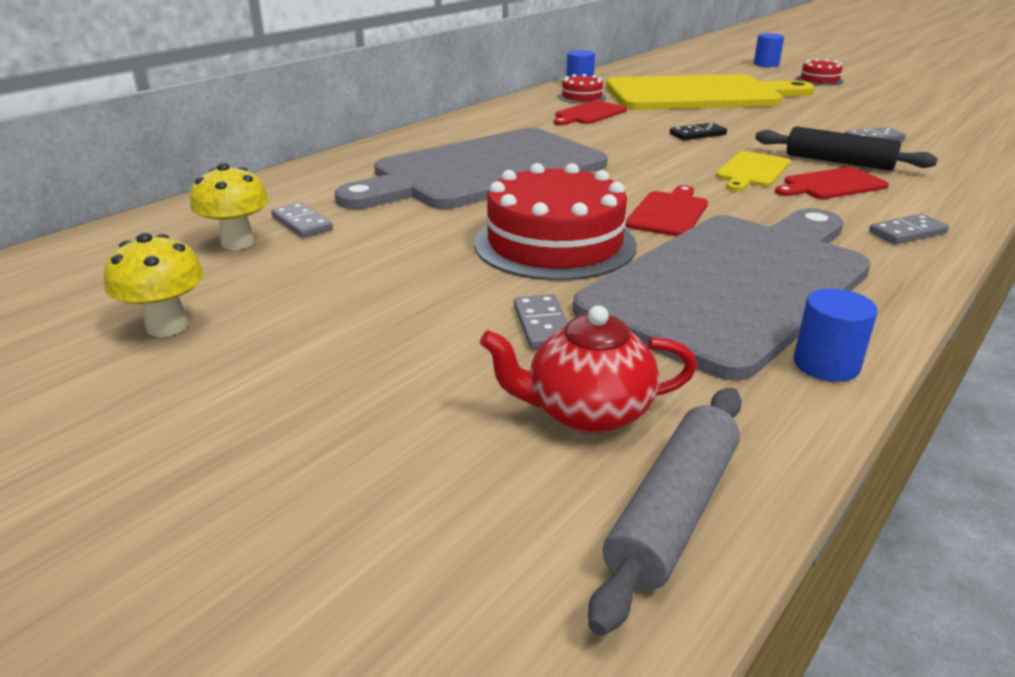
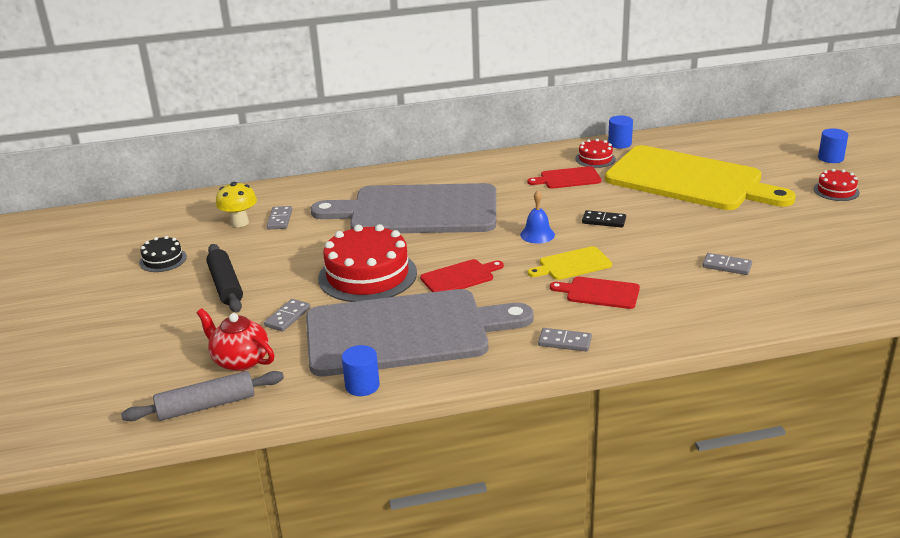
camera: 40 degrees right, 0 degrees up
yellow mushroom [104,233,204,337] -> black cake [139,236,187,272]
black rolling pin [755,127,938,171] -> black rolling pin moved to [206,244,243,313]
none -> blue bell [520,190,555,244]

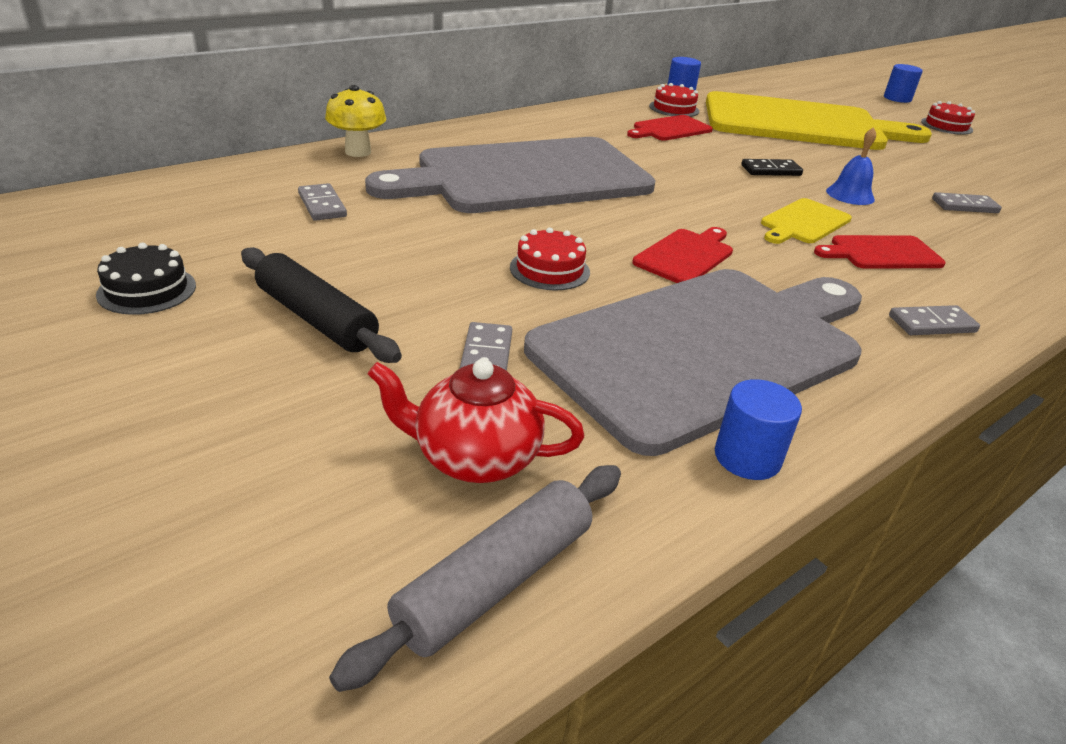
camera: 30 degrees left, 5 degrees up
yellow mushroom [216,182,257,227] -> yellow mushroom moved to [325,85,386,157]
red cake [318,224,417,302] -> red cake [510,228,590,290], size x0.49
blue bell [520,190,555,244] -> blue bell moved to [826,127,876,205]

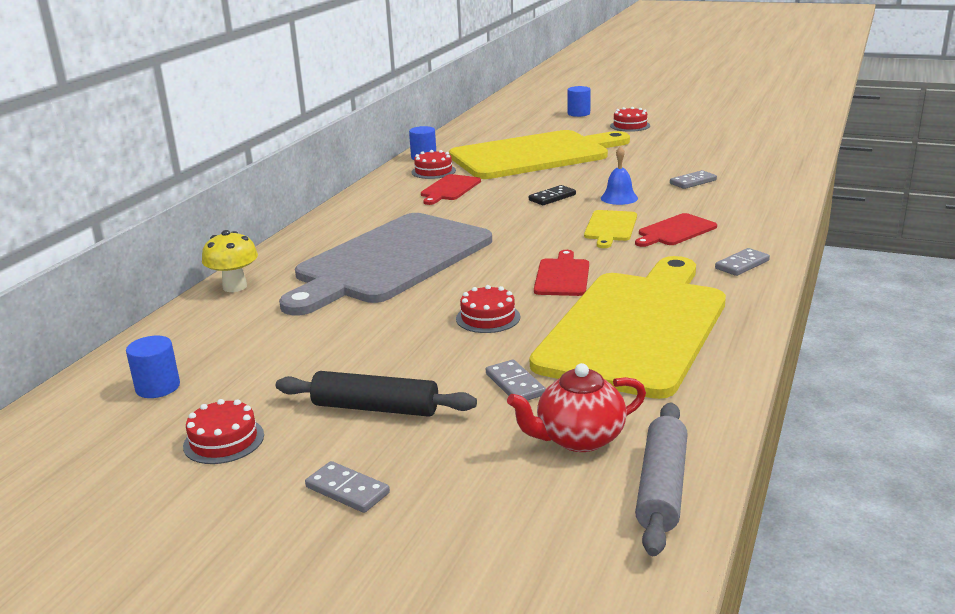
camera: 25 degrees left, 10 degrees down
black cake [96,243,196,315] -> red cake [183,399,264,464]
grey domino [298,183,347,221] -> grey domino moved to [305,461,390,513]
grey cutting board [524,269,862,456] -> yellow cutting board [530,256,726,399]
blue cylinder [715,379,802,480] -> blue cylinder moved to [126,336,180,398]

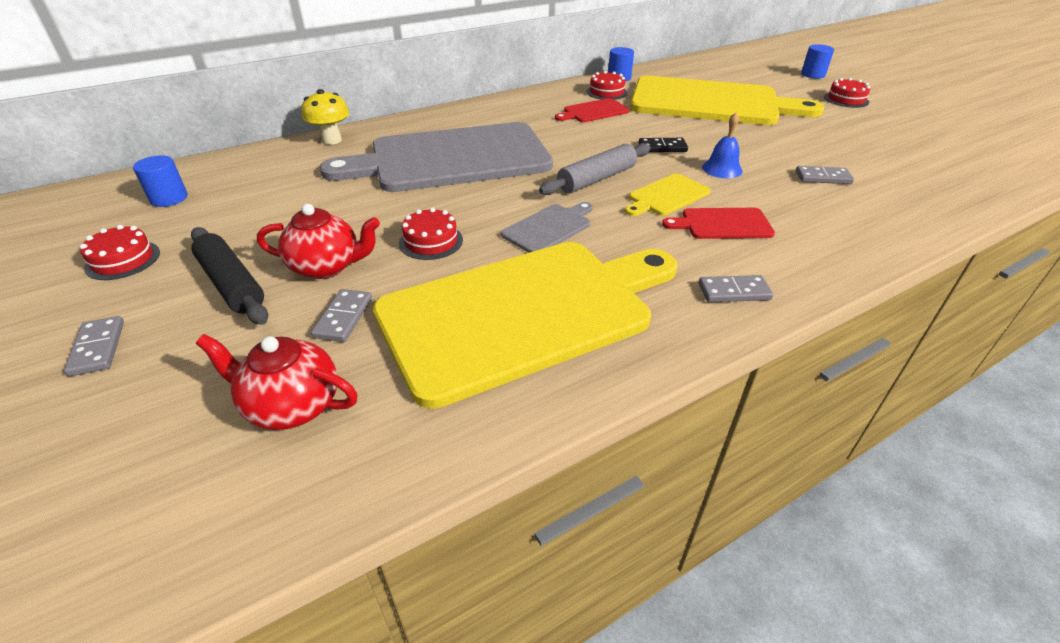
camera: 35 degrees right, 15 degrees up
red cutting board [534,250,589,296] -> grey cutting board [501,202,593,253]
grey rolling pin [635,402,688,556] -> grey rolling pin moved to [539,143,651,195]
none -> red teapot [257,204,380,279]

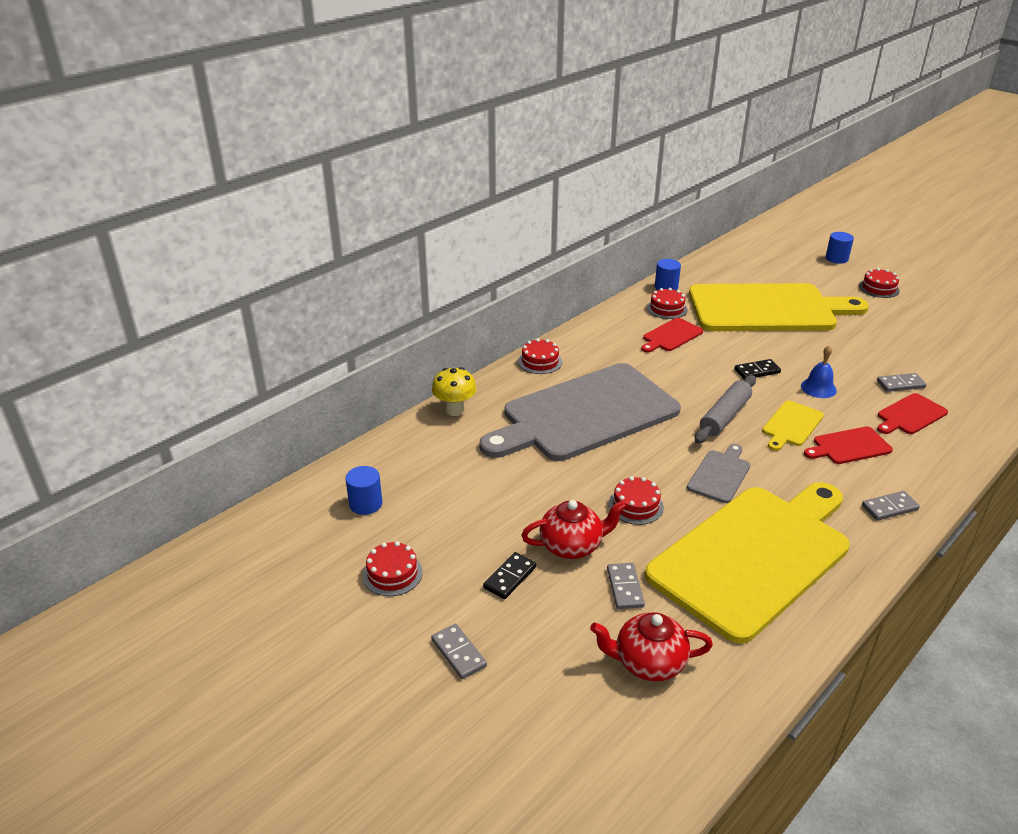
camera: 15 degrees left, 5 degrees down
black rolling pin [191,227,268,325] -> black domino [483,552,536,599]
none -> red cake [518,338,562,374]
none -> red cutting board [877,393,948,434]

